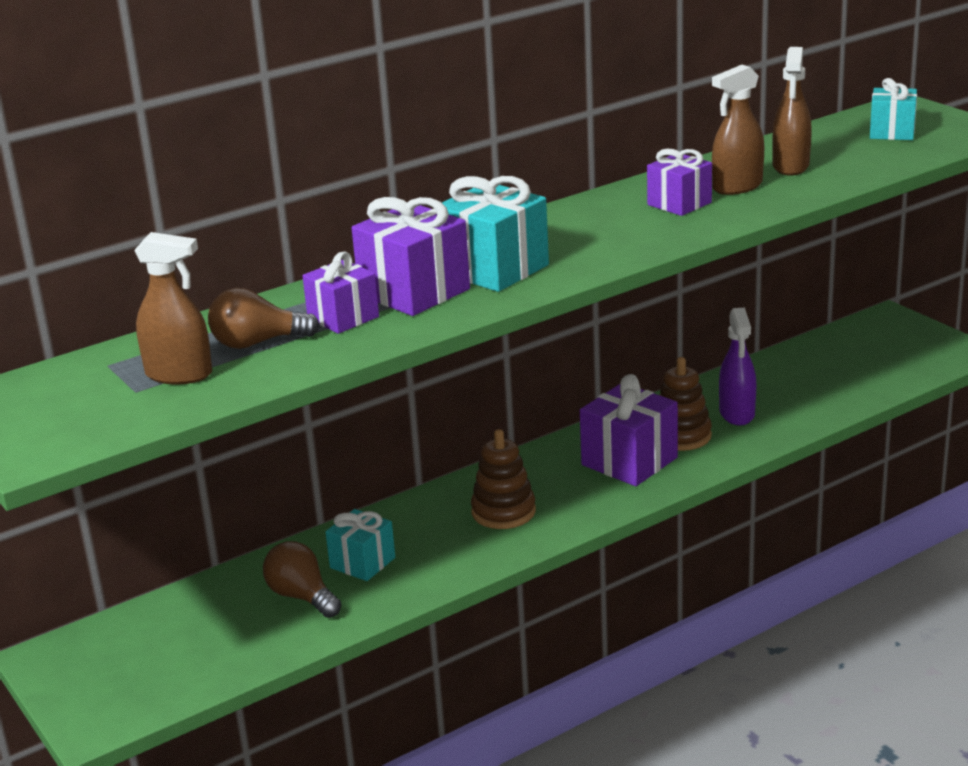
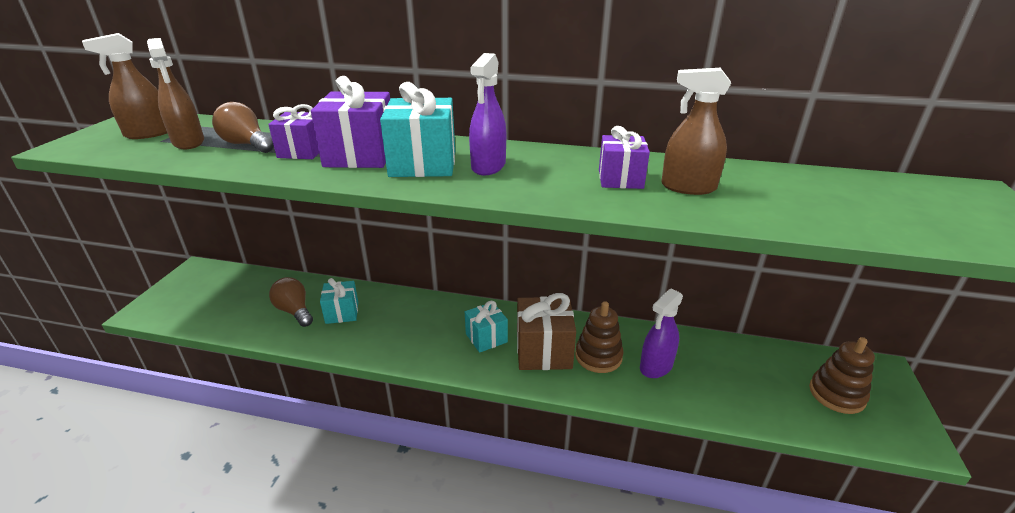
camera: 45 degrees right, 5 degrees up
brown light bulb [263,541,342,618] -> brown light bulb turned 45 degrees counterclockwise [269,277,313,327]
brown stacking toy [471,429,536,529] -> brown stacking toy moved to [809,337,875,414]
purple gift [580,374,678,486] -> brown gift [517,293,576,370]
brown spray bottle [772,47,812,176] -> brown spray bottle moved to [82,33,167,139]
turquoise gift [870,78,917,140] -> turquoise gift moved to [465,301,508,353]
none -> purple spray bottle [469,53,506,176]

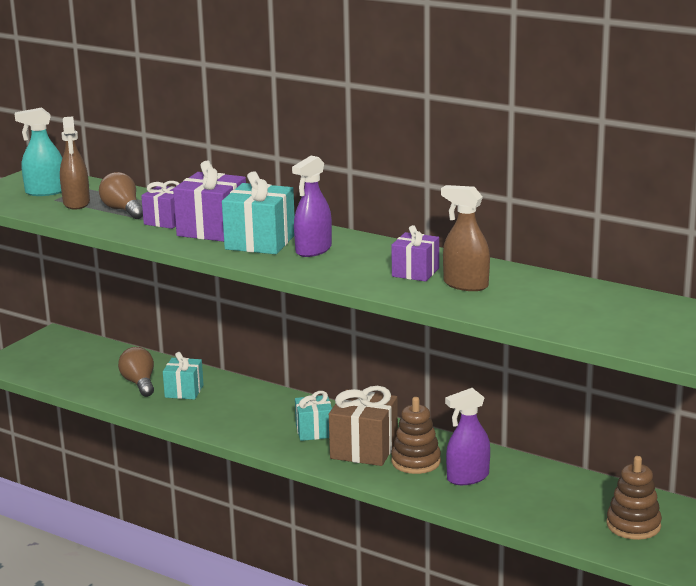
camera: 20 degrees right, 10 degrees down
brown spray bottle [82,33,167,139] -> turquoise spray bottle [15,107,62,196]

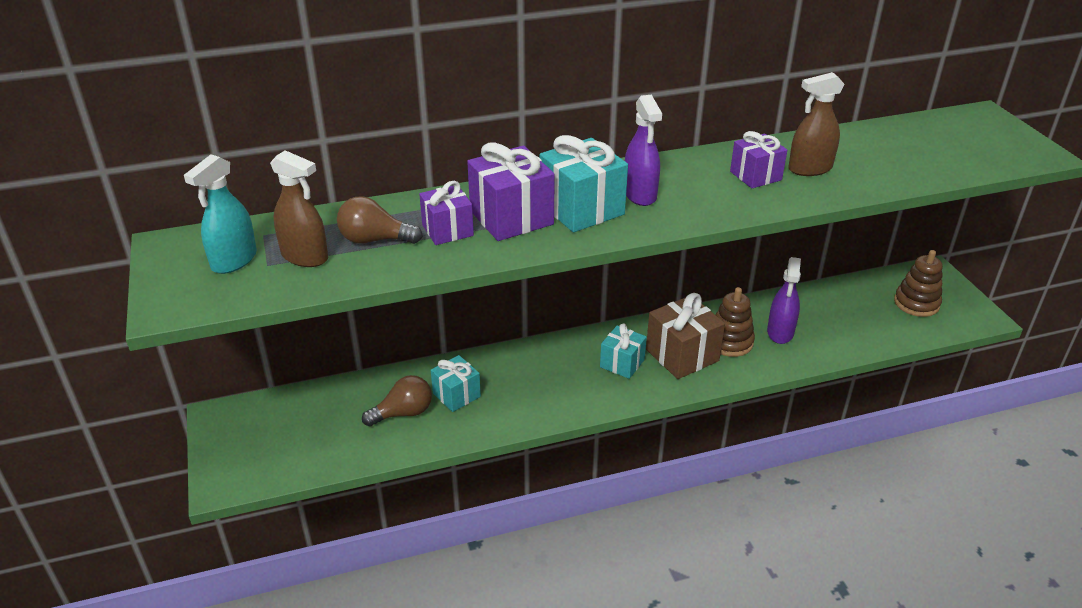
camera: 50 degrees left, 15 degrees up
brown light bulb [118,347,154,397] -> brown light bulb turned 135 degrees clockwise [362,375,432,427]

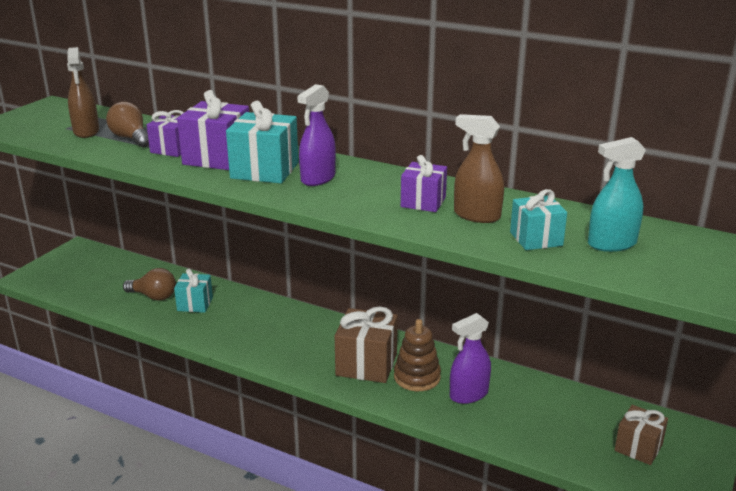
camera: 45 degrees right, 10 degrees down
turquoise spray bottle [184,154,257,274] -> turquoise spray bottle moved to [588,137,646,252]
turquoise gift [600,324,647,379] -> turquoise gift moved to [510,189,567,250]
brown stacking toy [894,250,943,317] -> brown gift [614,405,668,465]

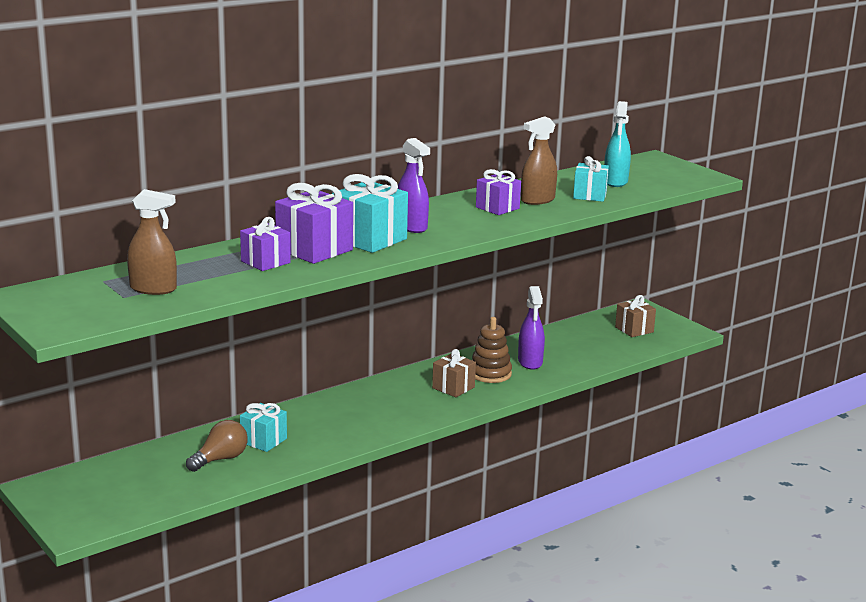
camera: 65 degrees left, 5 degrees down
brown light bulb [106,102,149,147] -> none
brown gift [335,306,398,383] -> brown gift [432,349,476,397], size x0.63

